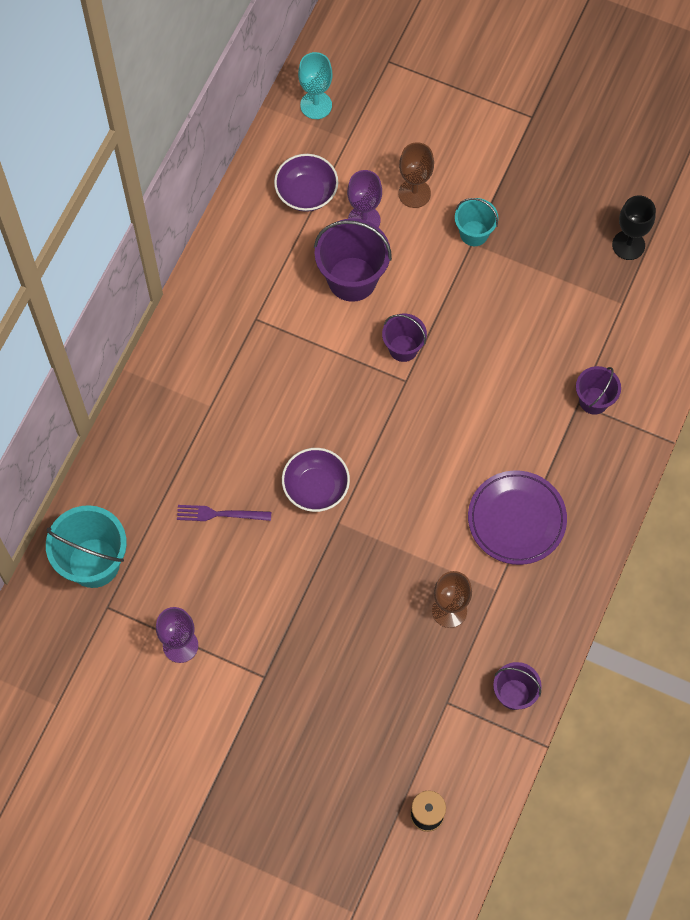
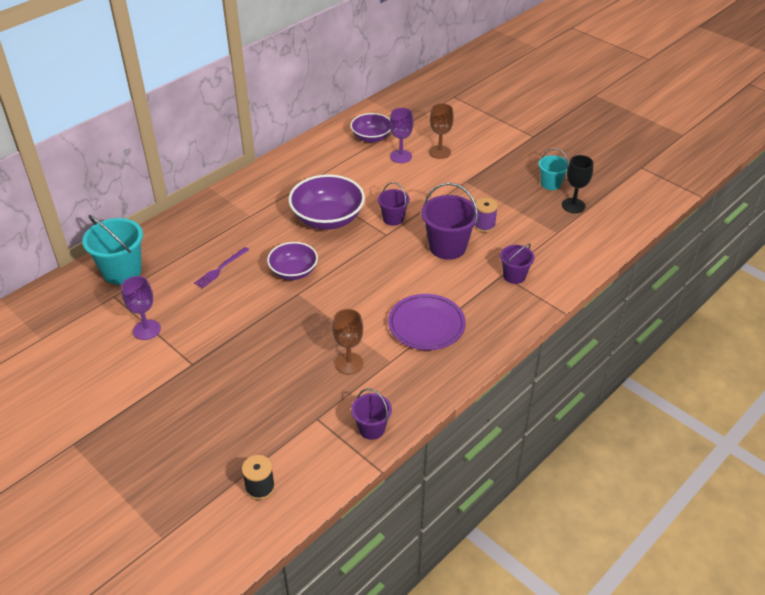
camera: 20 degrees right, 25 degrees down
purple fork [177,505,271,521] -> purple fork turned 75 degrees counterclockwise [194,247,249,289]
turquoise goblet [298,52,332,119] -> none
purple bucket [314,218,392,302] -> purple bucket moved to [421,183,479,260]
turquoise bucket [455,198,498,246] -> turquoise bucket moved to [539,148,569,190]
none -> purple bowl [289,174,365,230]
none -> purple spool [474,198,498,233]

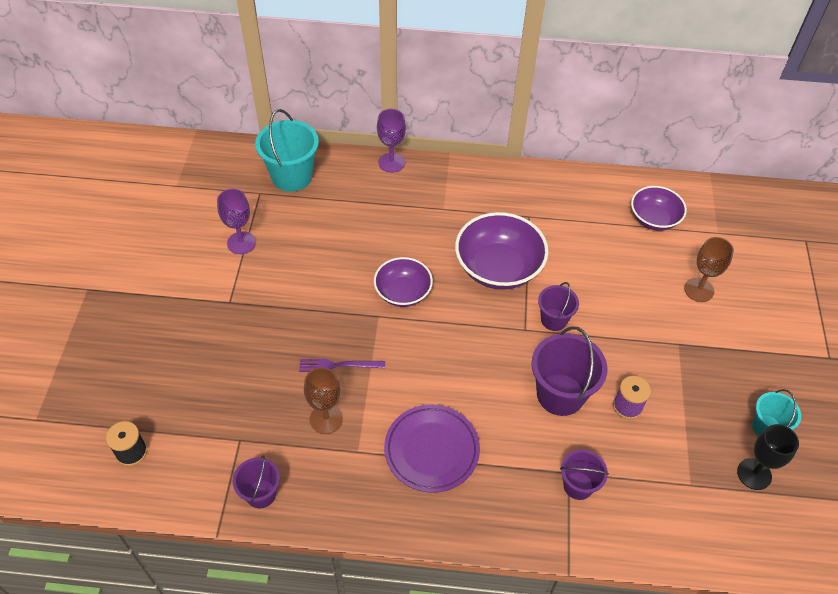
camera: 50 degrees right, 10 degrees up
purple fork [194,247,249,289] -> purple fork moved to [299,359,385,372]
purple goblet [390,108,414,163] -> purple goblet moved to [377,109,406,173]

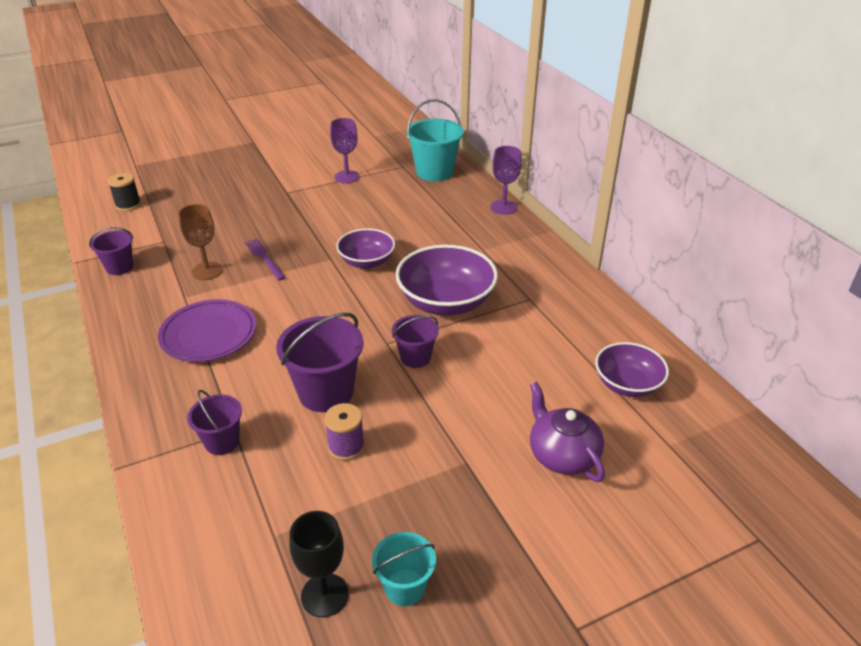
camera: 60 degrees right, 15 degrees down
brown goblet [684,237,734,302] -> purple teapot [530,382,605,482]

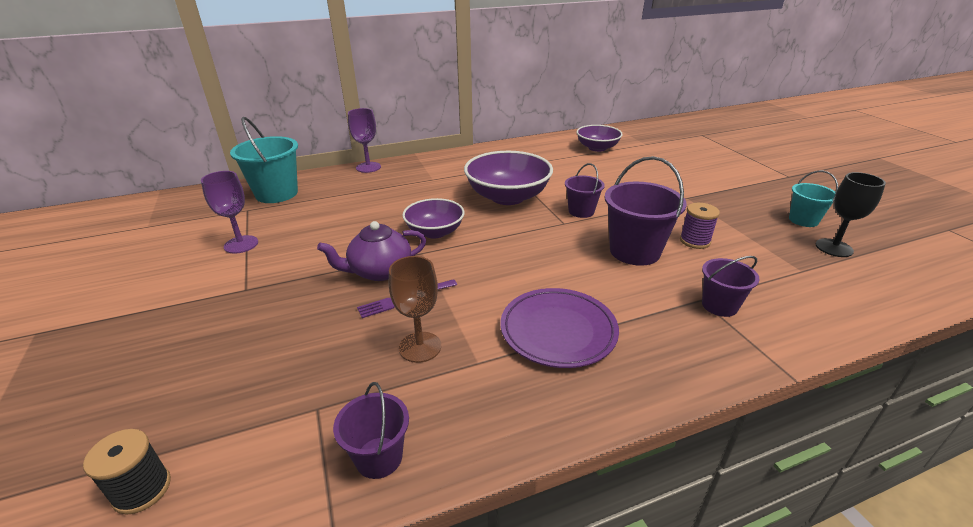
camera: 85 degrees left, 5 degrees down
purple teapot [530,382,605,482] -> purple teapot moved to [317,221,426,281]

